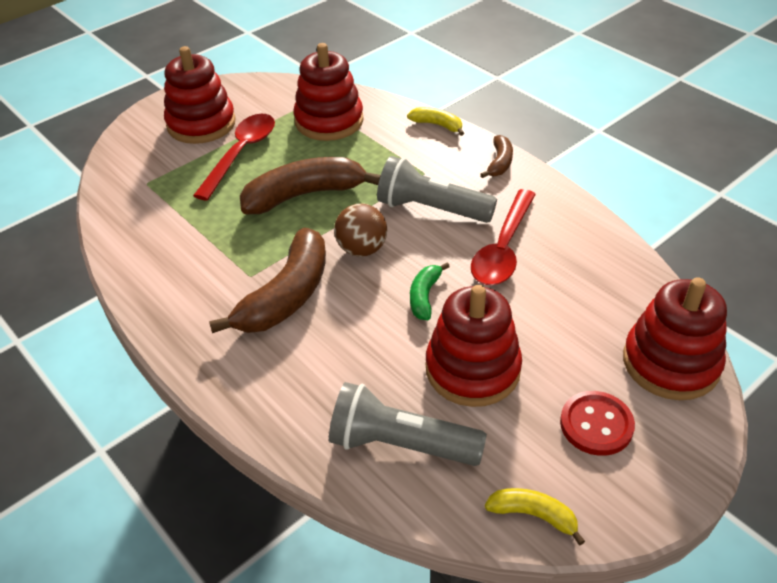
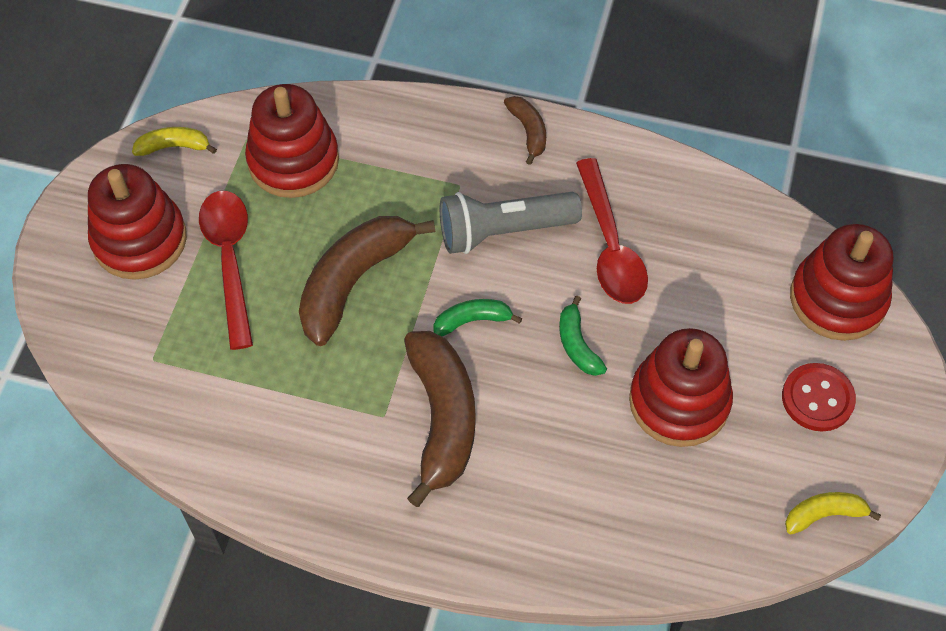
camera: 35 degrees left, 15 degrees up
grey flashlight [329,382,487,466] -> none
brown ball [334,204,387,257] -> green banana [433,299,522,336]
yellow banana [407,107,464,136] -> yellow banana moved to [132,127,217,156]

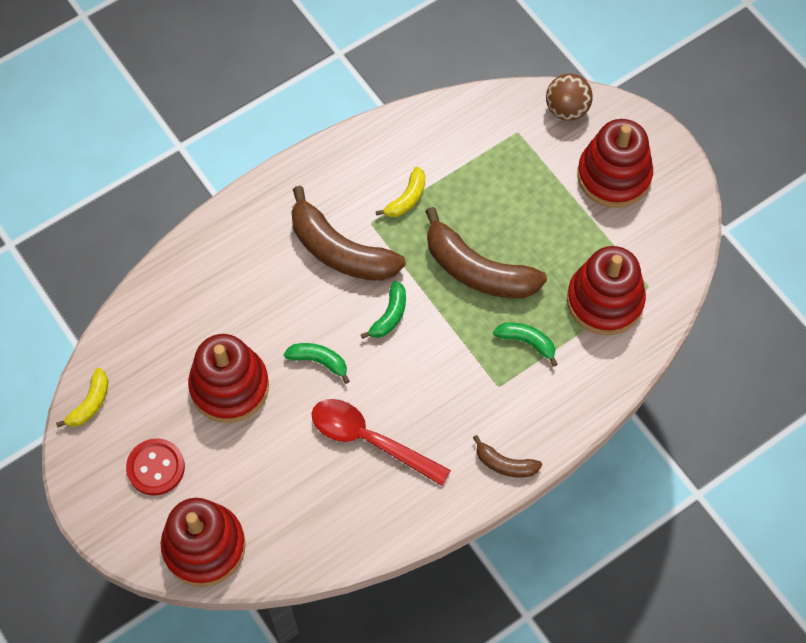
camera: 130 degrees right, 5 degrees up
yellow banana [132,127,217,156] -> yellow banana moved to [376,167,425,217]
red spoon [199,191,253,350] -> none
brown banana [299,216,435,346] -> brown banana turned 135 degrees clockwise [425,207,547,299]
grey flashlight [440,192,582,254] -> none
none -> green banana [493,322,558,367]
none -> brown ball [546,74,593,121]

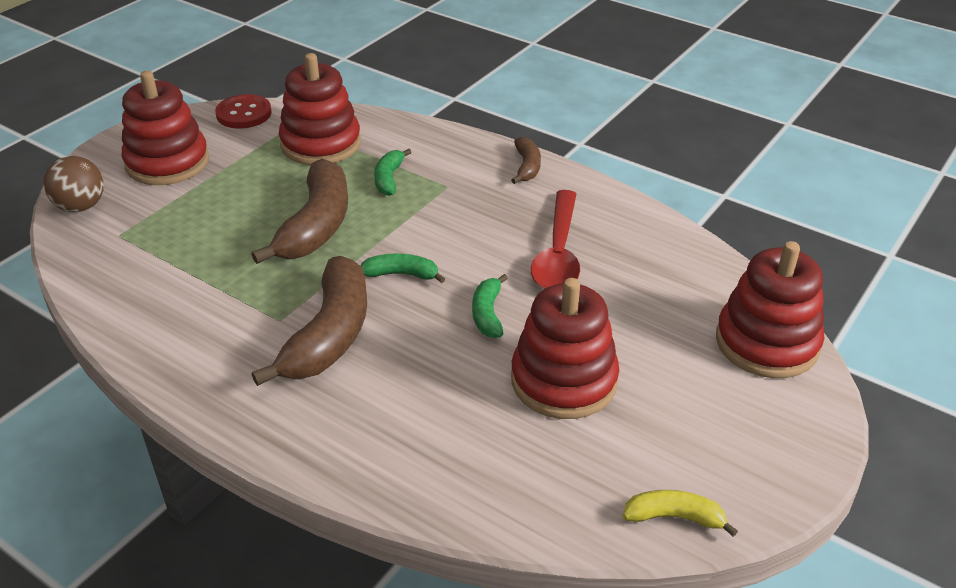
camera: 110 degrees left, 25 degrees down
red button [126,438,185,496] -> red button moved to [215,94,272,128]
yellow banana [376,167,425,217] -> none

